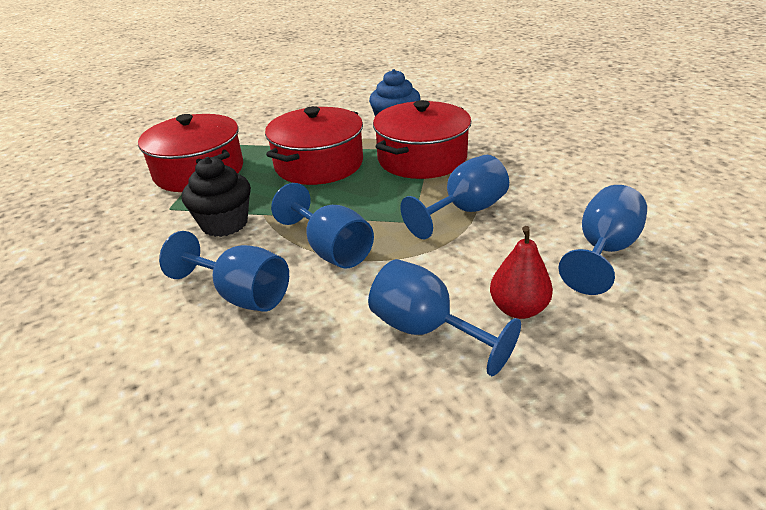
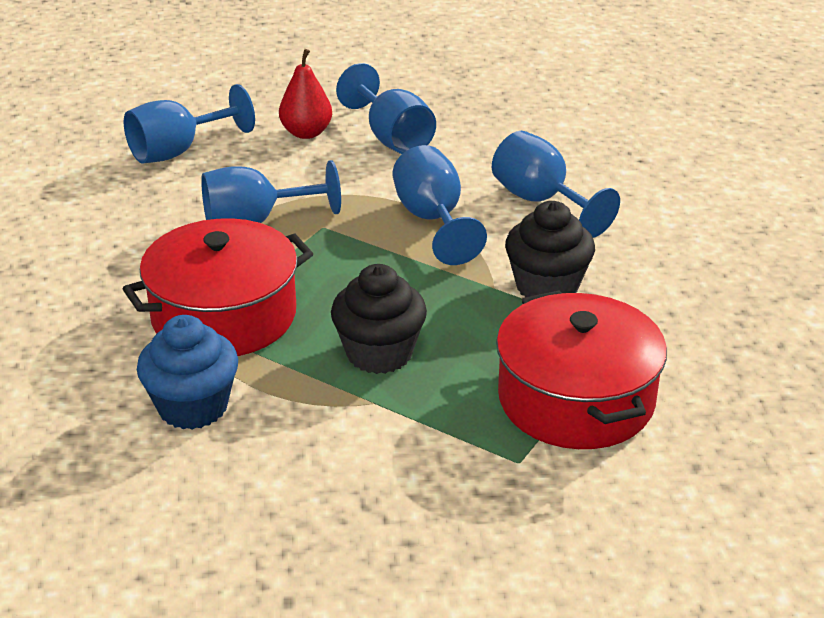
camera: 160 degrees left, 0 degrees up
red pot [265,106,363,185] -> black cupcake [331,264,427,374]

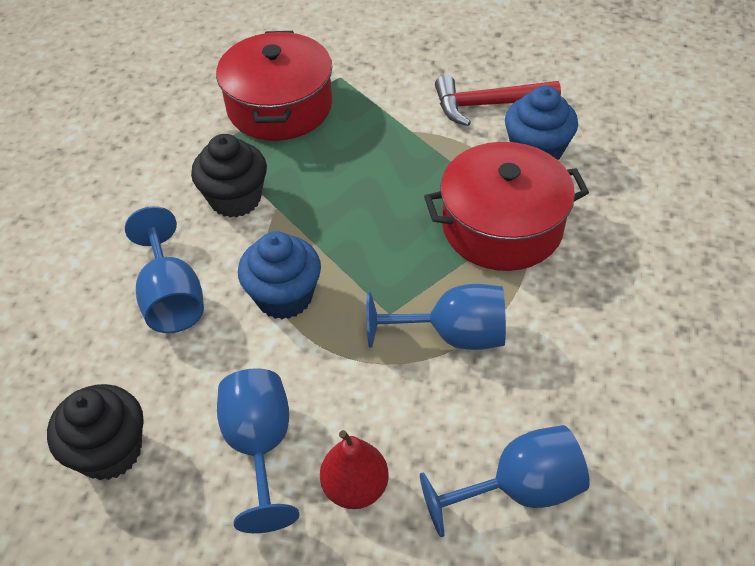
camera: 160 degrees left, 15 degrees up
black cupcake [331,264,427,374] -> black cupcake moved to [47,384,144,480]
blue goblet [393,145,487,265] -> blue cupcake [238,231,321,319]
none -> red hammer [435,75,561,126]

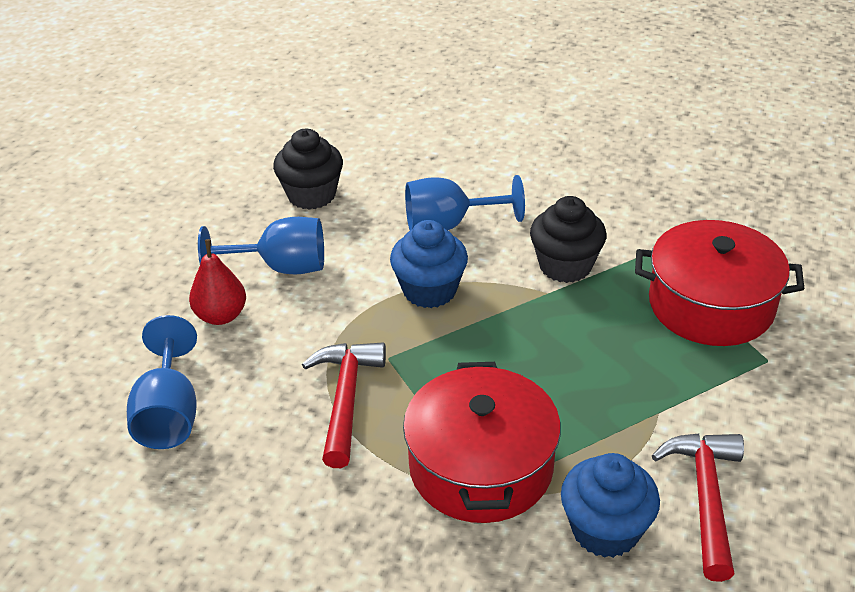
camera: 100 degrees right, 10 degrees down
blue goblet [366,284,506,350] -> red hammer [302,342,386,468]

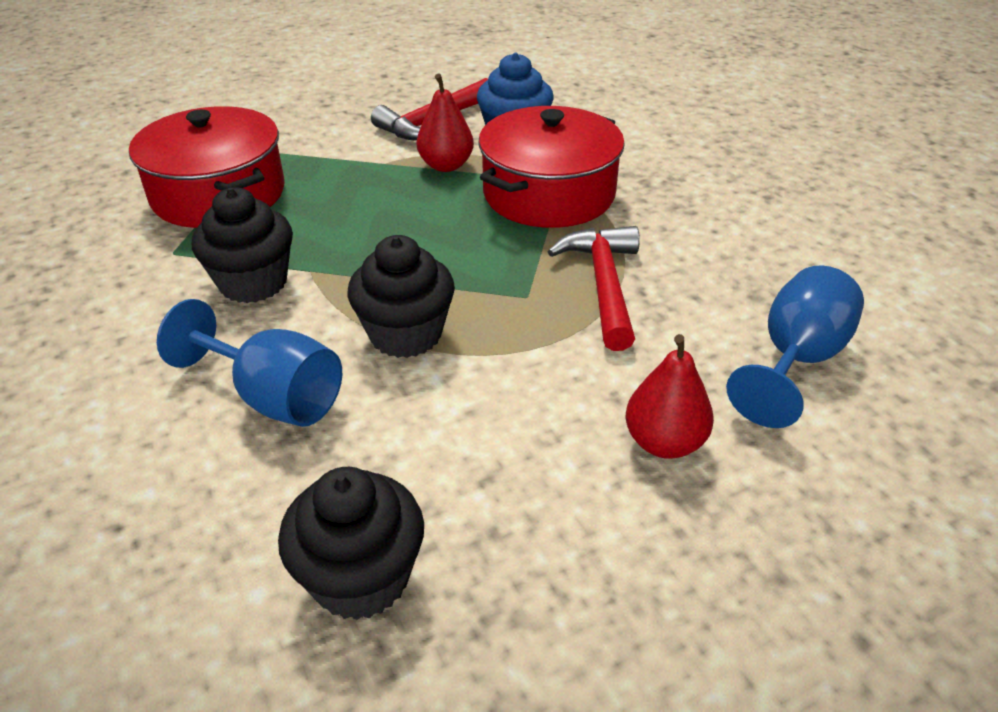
camera: 140 degrees left, 0 degrees up
blue goblet [198,217,324,274] -> none
red hammer [302,342,386,468] -> red hammer turned 135 degrees clockwise [548,226,640,351]
blue cupcake [390,220,468,308] -> black cupcake [347,235,455,358]
none -> red pear [417,74,474,172]

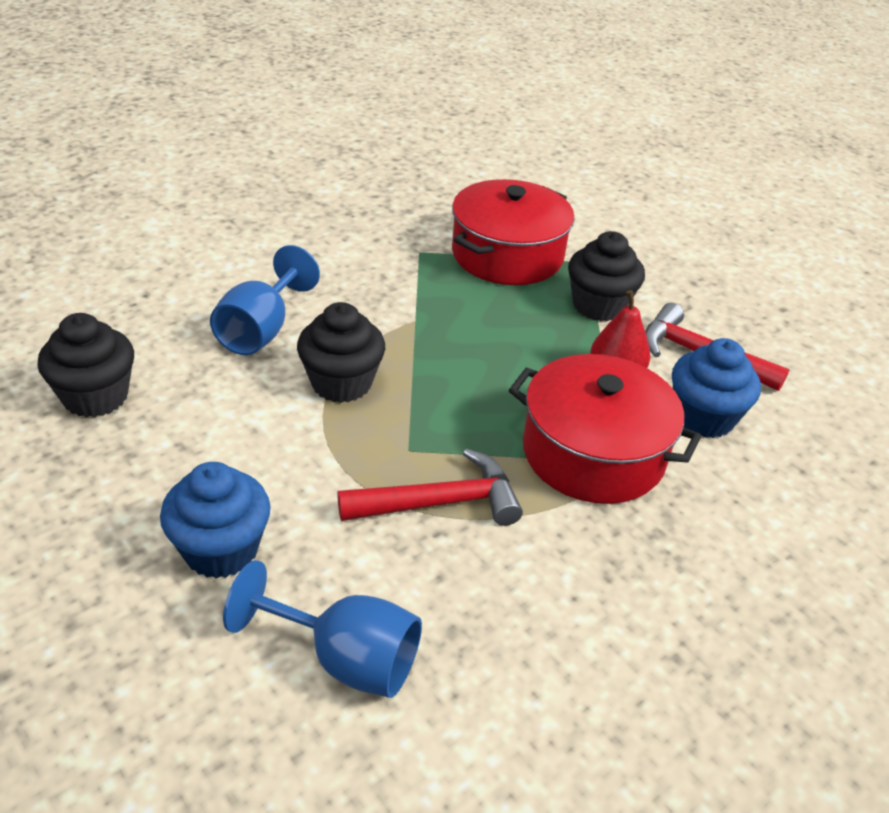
camera: 75 degrees right, 0 degrees up
black cupcake [192,187,293,303] -> black cupcake moved to [568,231,645,321]
red pear [625,334,714,459] -> blue cupcake [160,462,271,579]

